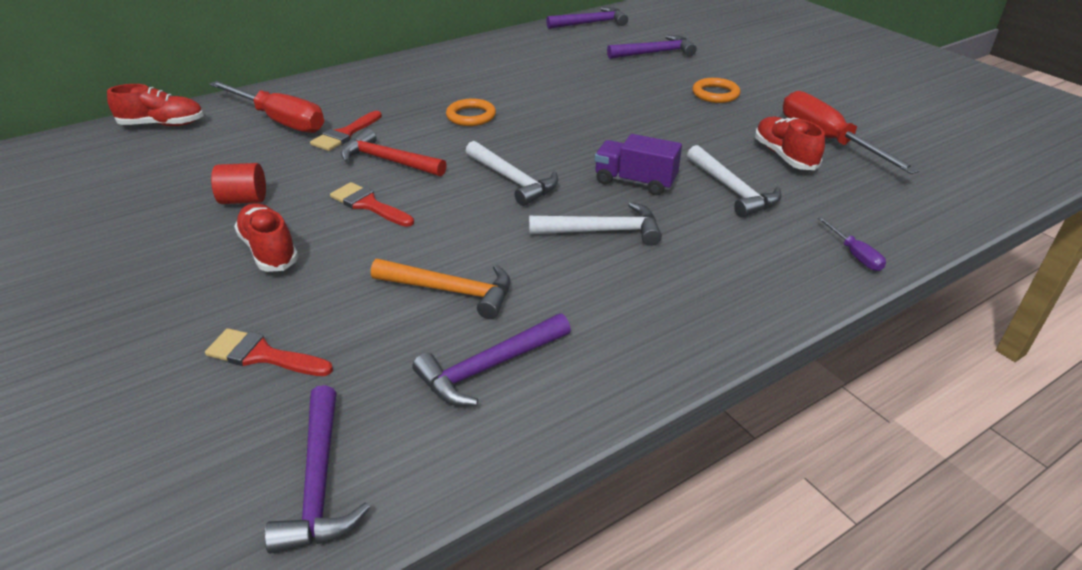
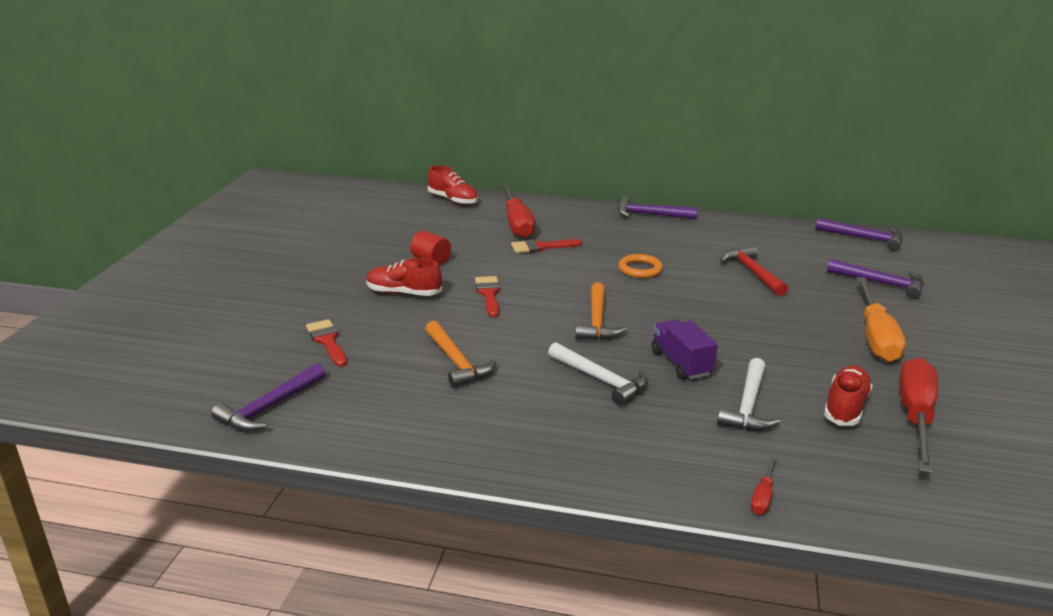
camera: 45 degrees right, 10 degrees down
red shoe [234,203,298,272] -> red shoe turned 90 degrees counterclockwise [366,258,442,296]
red hammer [341,128,447,176] -> red hammer moved to [720,245,788,296]
purple hammer [413,313,571,406] -> purple hammer moved to [618,196,697,219]
white hammer [466,141,558,206] -> orange hammer [575,283,627,340]
orange ring [692,78,740,103] -> orange screwdriver [856,277,906,362]
purple screwdriver [817,217,886,271] -> red screwdriver [751,455,777,515]

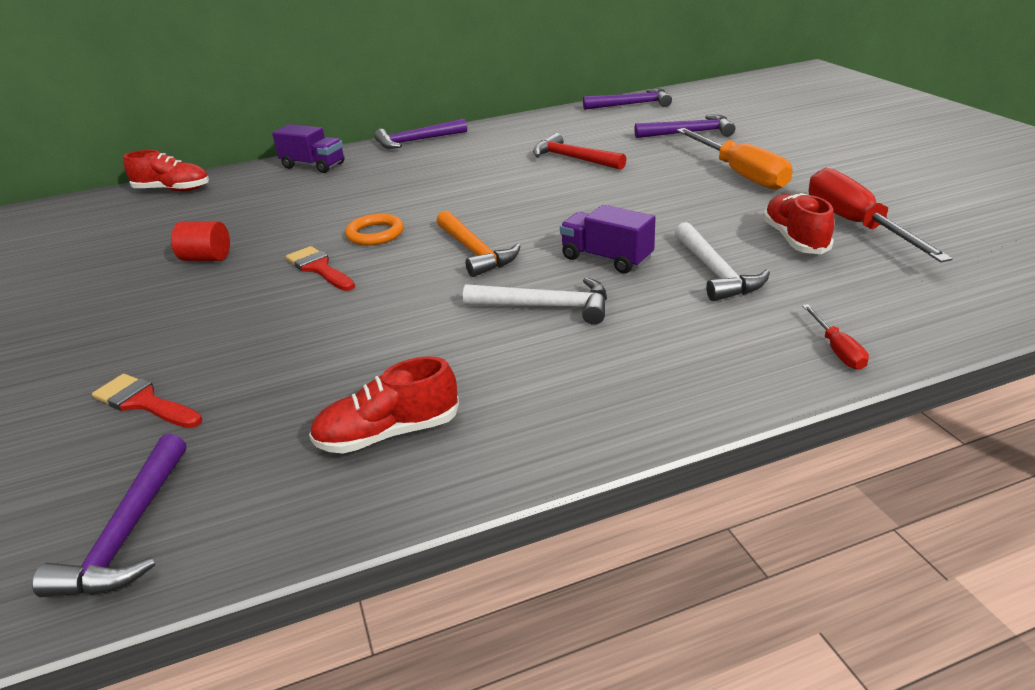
camera: 30 degrees left, 5 degrees up
red shoe [366,258,442,296] -> red shoe moved to [309,356,459,454]
orange hammer [425,321,496,388] -> none
red screwdriver [501,183,535,238] -> none
red brush [511,239,582,253] -> none
orange ring [618,254,663,278] -> orange ring moved to [345,214,404,245]
none -> purple truck [272,124,344,173]

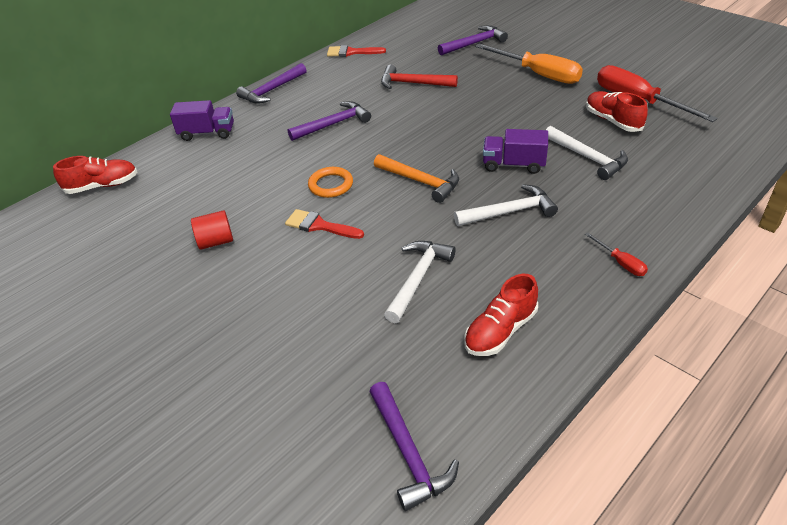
camera: 25 degrees left, 10 degrees up
red brush [92,374,203,428] -> red brush moved to [327,45,386,57]
purple hammer [583,88,672,110] -> purple hammer moved to [288,101,371,141]
red screwdriver [802,304,869,370] -> red screwdriver moved to [585,232,648,276]
none -> white hammer [384,241,456,323]

